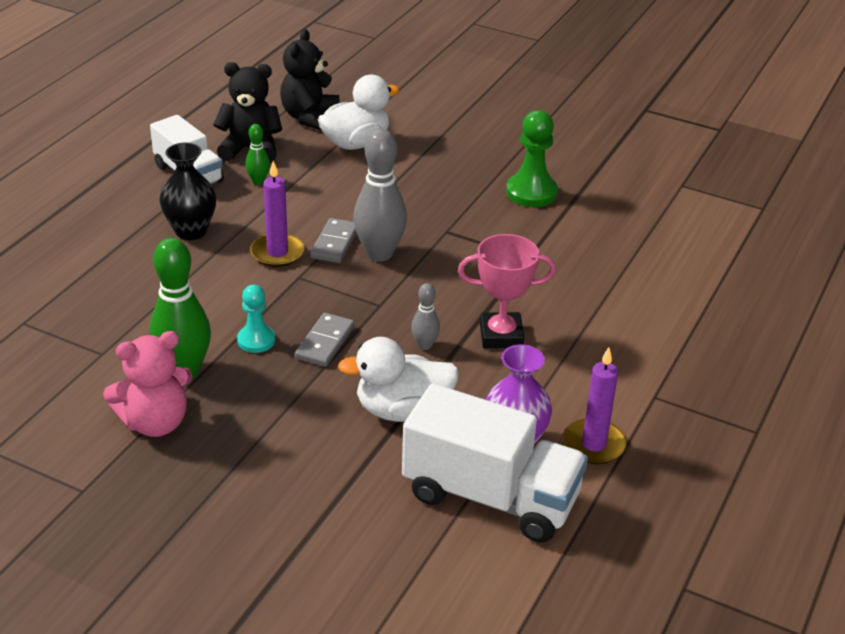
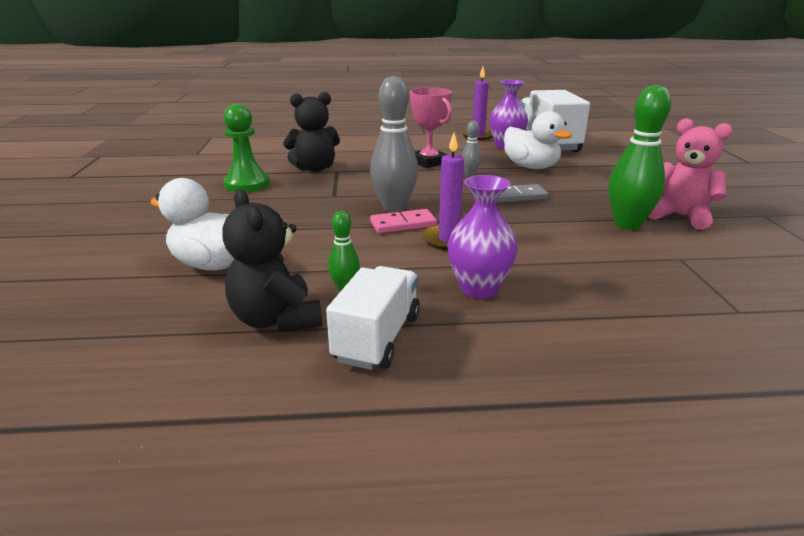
camera: 120 degrees left, 10 degrees down
black vase [160,143,216,240] -> purple vase [447,175,518,299]
turquoise pawn [237,285,275,353] -> none
black teddy bear [280,29,339,131] -> black teddy bear moved to [283,92,340,172]
grey domino [310,218,357,263] -> pink domino [370,209,437,233]

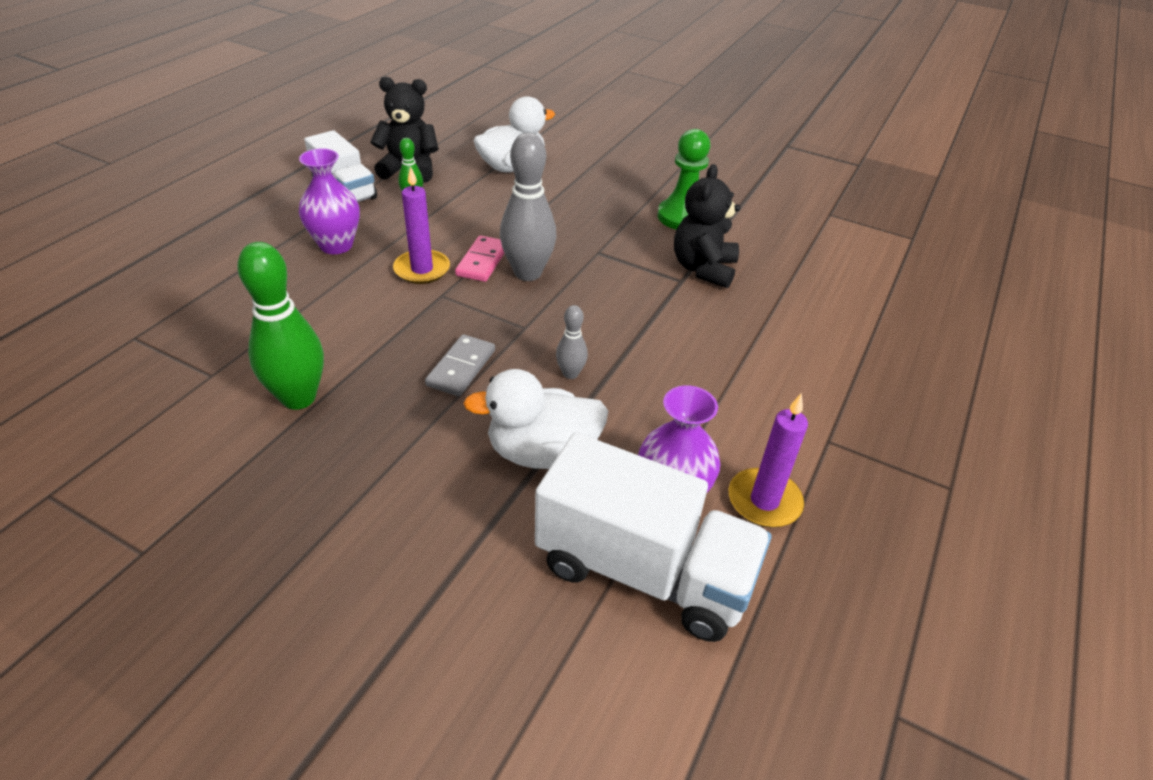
camera: 120 degrees right, 15 degrees up
pink trophy [410,87,452,168] -> none
pink teddy bear [648,118,733,230] -> none

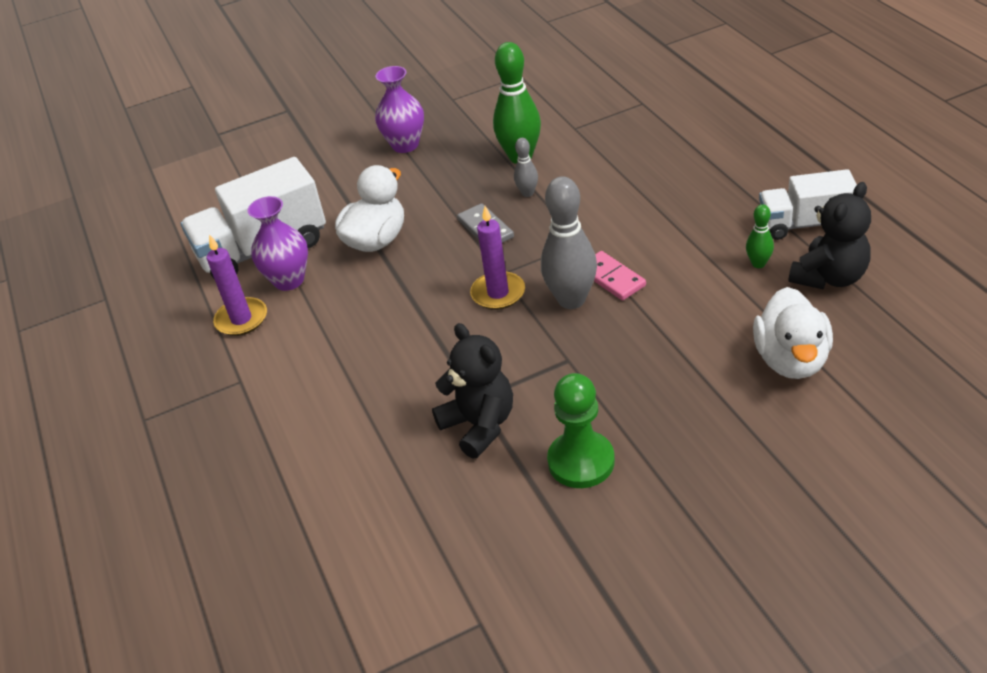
camera: 135 degrees right, 0 degrees up
purple vase [299,148,360,254] -> purple vase moved to [375,66,424,153]
purple candle [393,167,450,284] -> purple candle moved to [470,206,525,310]
grey bowling pin [556,305,588,379] -> grey bowling pin moved to [514,138,538,197]

